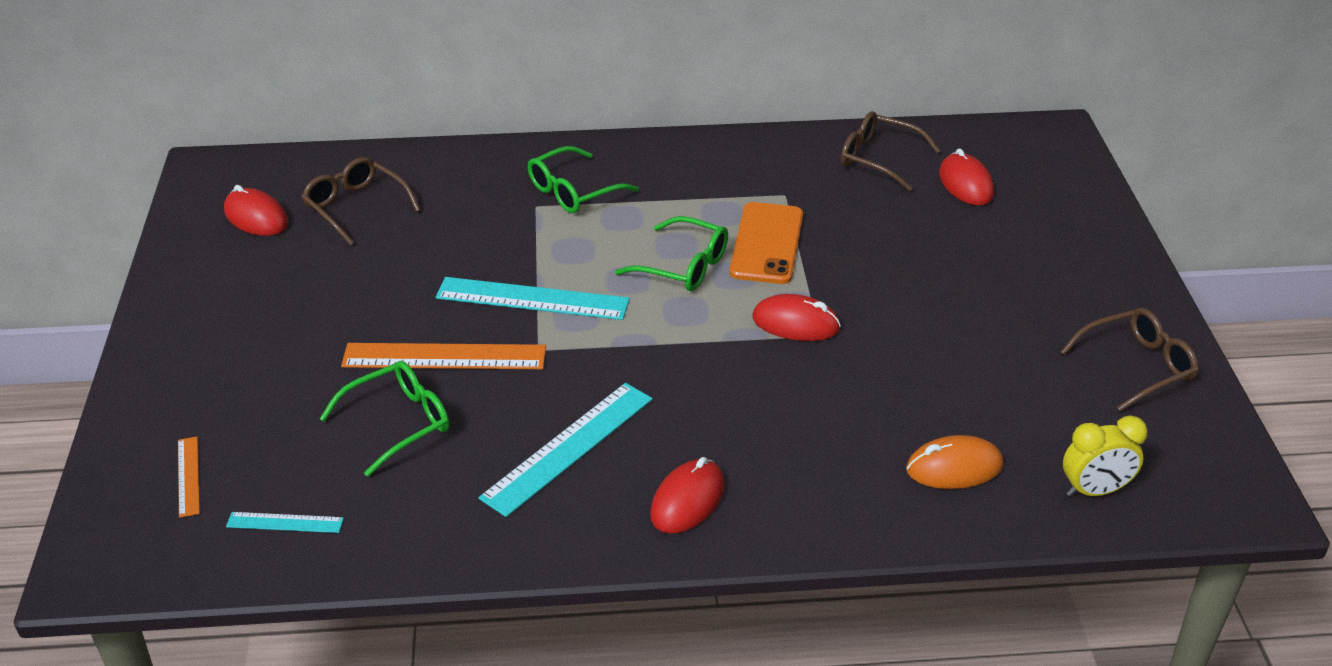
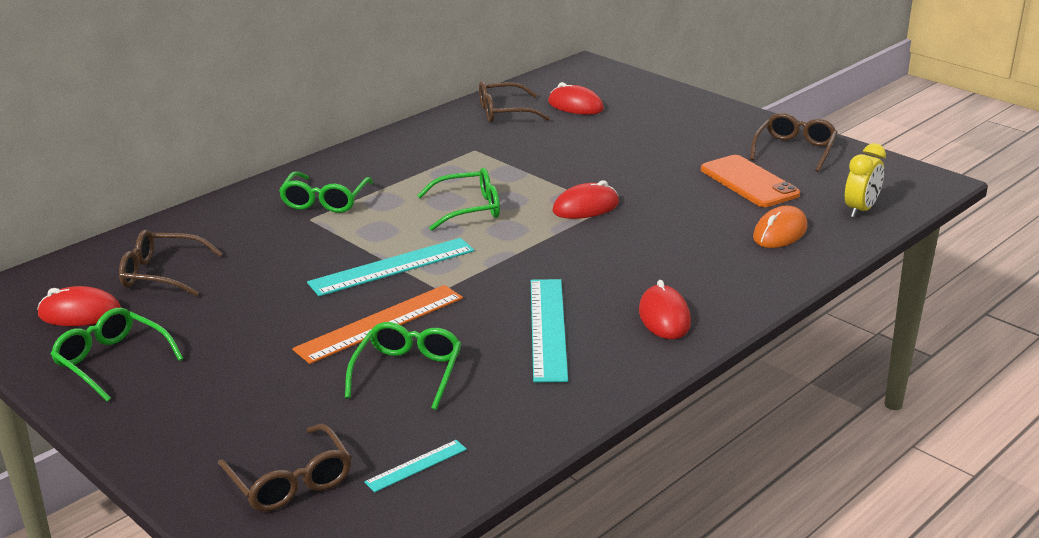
camera: 40 degrees left, 10 degrees down
orange ruler [178,437,200,518] -> brown glasses [218,424,352,512]
orange phone [729,202,803,284] -> orange phone moved to [701,155,800,207]
none -> green glasses [51,308,184,402]

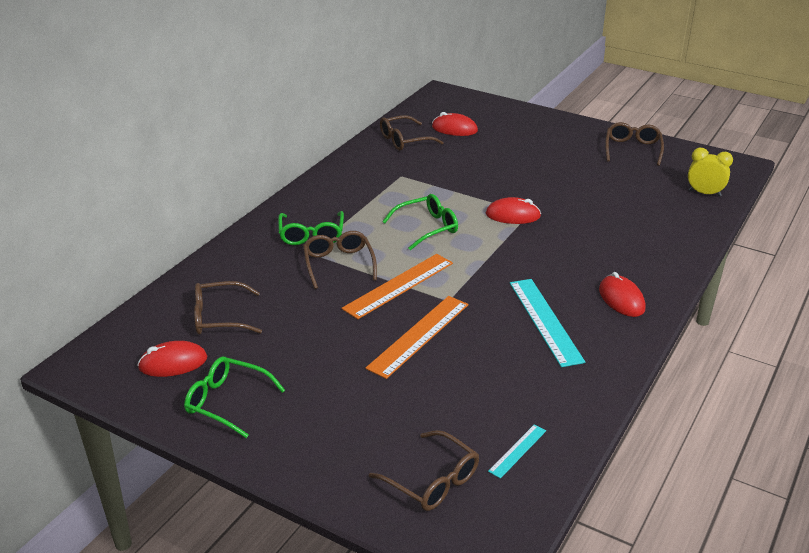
camera: 15 degrees left, 5 degrees up
turquoise ruler [307,238,474,296] -> orange ruler [341,254,453,319]
green glasses [345,322,461,410] -> none
red mouse [552,180,619,219] -> red mouse turned 45 degrees clockwise [486,197,541,224]
orange phone [701,155,800,207] -> none
orange mouse [753,206,807,248] -> none
yellow clock [845,143,886,218] -> yellow clock turned 90 degrees counterclockwise [688,148,733,197]
none -> brown glasses [303,231,377,289]

